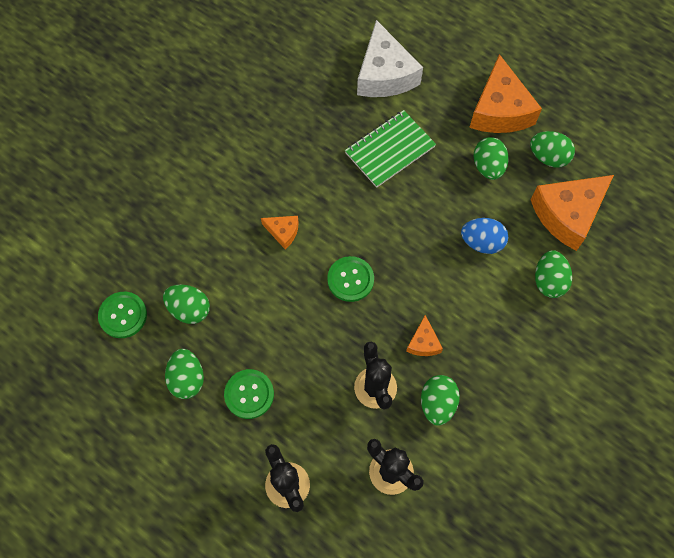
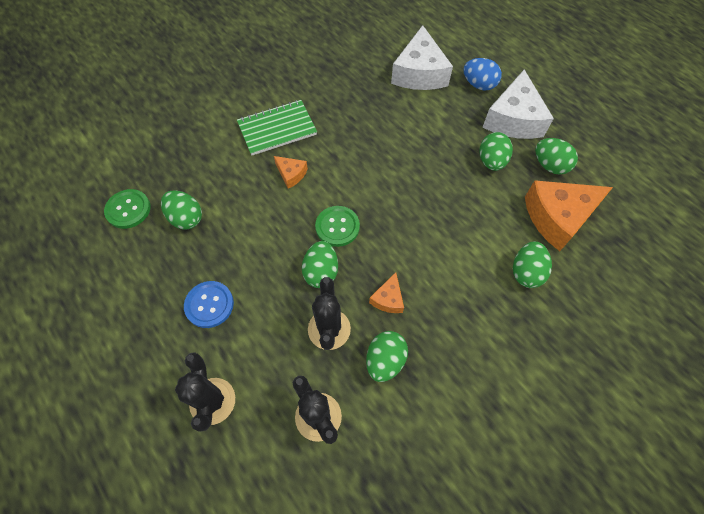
camera: 15 degrees right, 5 degrees down
green egg [165,349,204,399] -> green egg moved to [302,241,338,288]
green button [224,369,274,419] -> blue button [184,281,234,328]
green notebook [345,110,436,188] -> green notebook moved to [237,100,317,155]
blue egg [461,218,508,254] -> blue egg moved to [463,58,502,91]
orange cheese [469,54,542,133] -> white cheese [483,69,554,139]

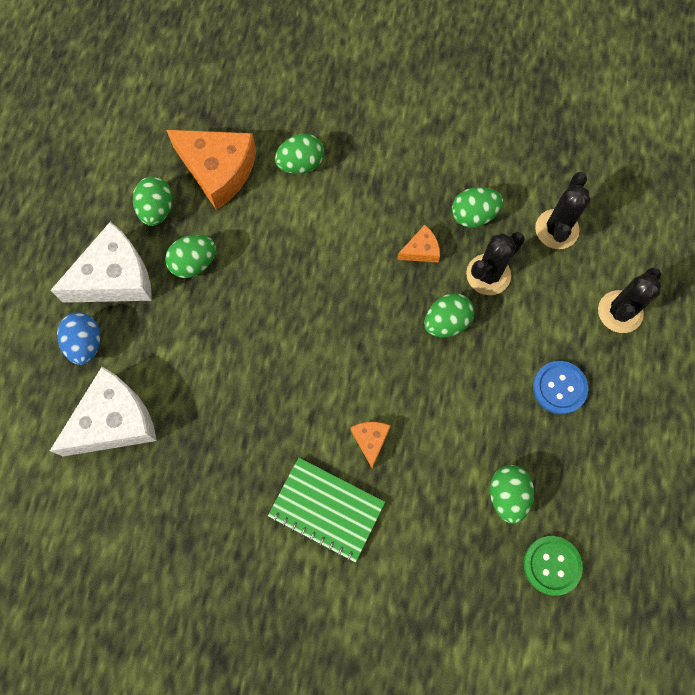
camera: 130 degrees left, 10 degrees up
green button [315,206,360,247] -> none

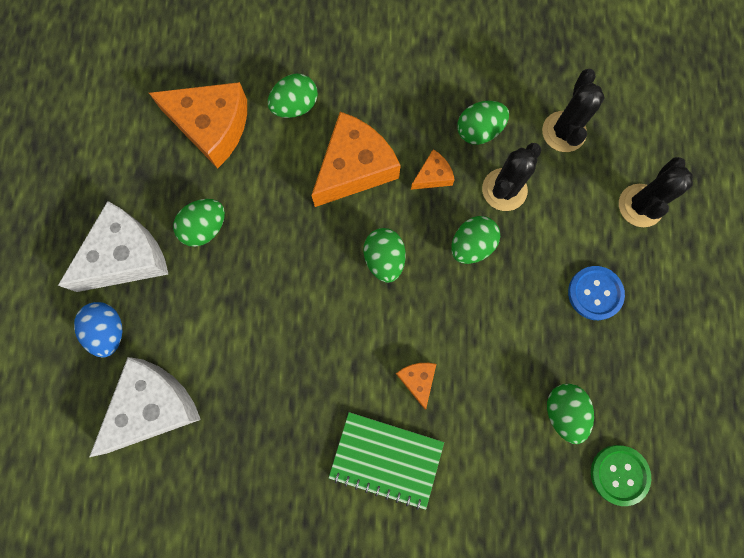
camera: 10 degrees left, 5 degrees up
green egg [133,176,173,226] -> green egg moved to [363,228,406,283]
none -> orange cheese [311,112,401,207]

